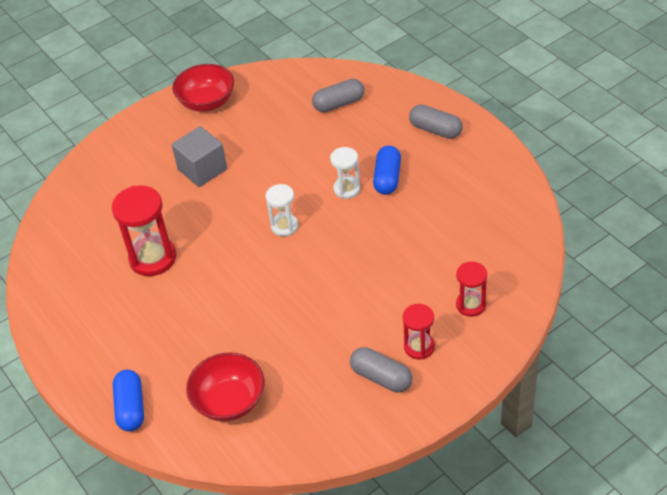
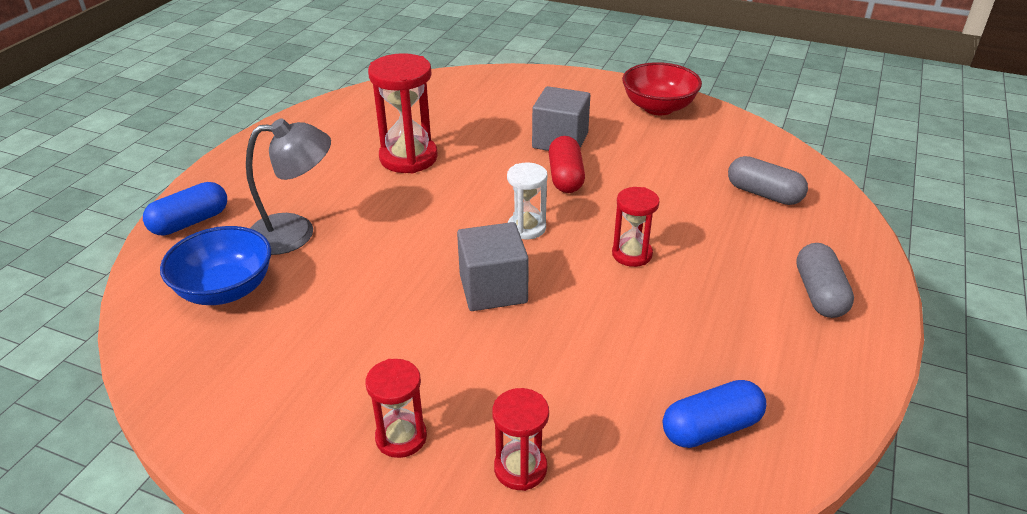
camera: 55 degrees right, 10 degrees down
red bowl [186,352,264,422] -> blue bowl [160,226,271,305]
white hourglass [330,147,361,199] -> red hourglass [612,187,660,267]
grey capsule [350,347,412,393] -> none
blue capsule [373,146,401,195] -> blue capsule moved to [663,380,767,448]
none -> grey lamp [246,118,331,255]
none -> grey cube [457,222,529,311]
none -> red capsule [549,136,585,193]

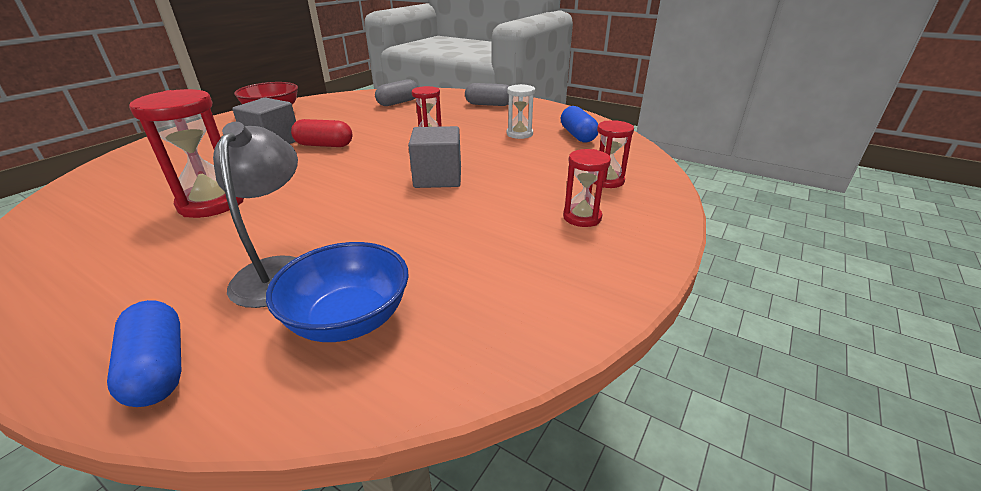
camera: 80 degrees left, 5 degrees down
white hourglass [507,163,547,239] -> white hourglass moved to [507,84,535,139]

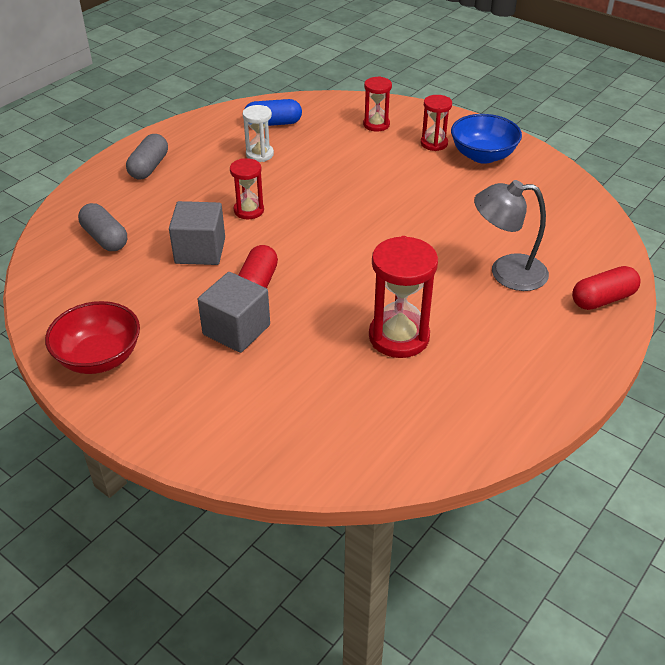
camera: 85 degrees left, 10 degrees up
blue capsule [107,300,181,407] -> red capsule [572,266,640,310]
blue bowl [266,242,409,342] -> blue bowl moved to [451,114,522,164]
grey cube [408,126,461,188] -> grey cube moved to [169,201,225,265]

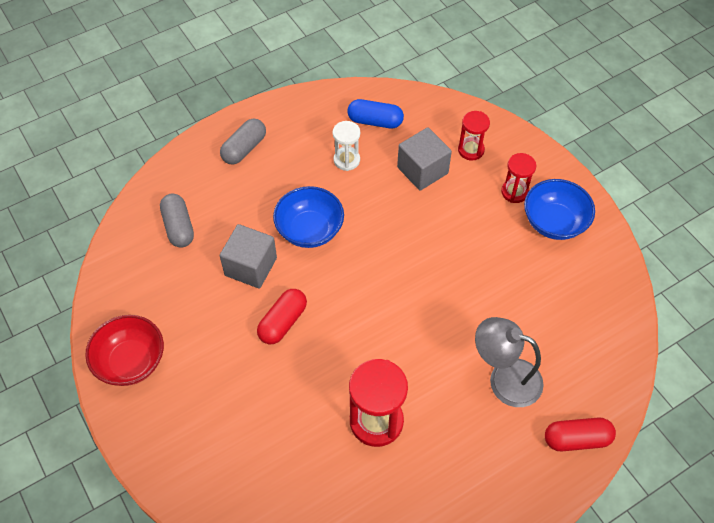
camera: 20 degrees right, 15 degrees up
grey cube [198,272,270,353] -> grey cube moved to [397,127,452,191]
red hourglass [230,158,264,219] -> blue bowl [273,186,344,248]

